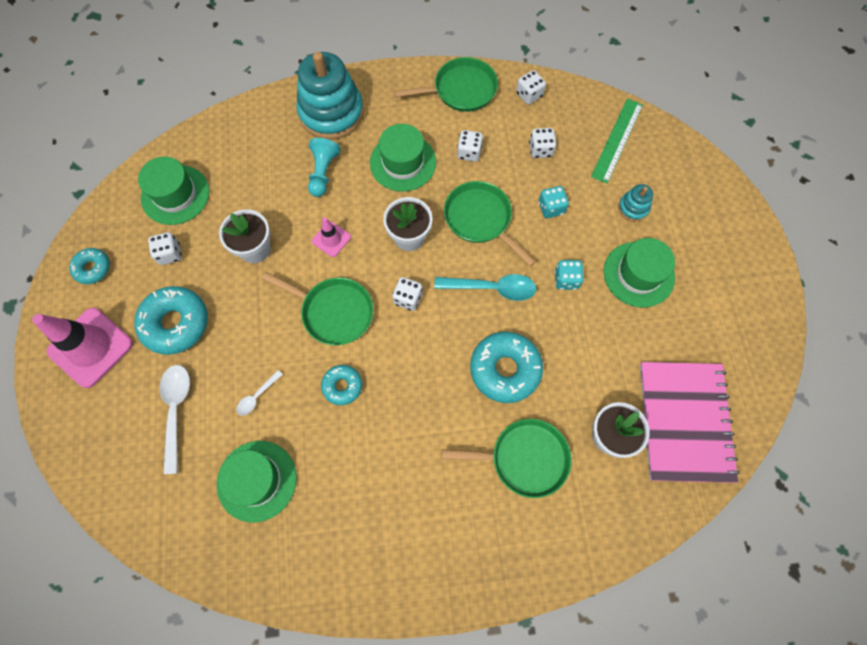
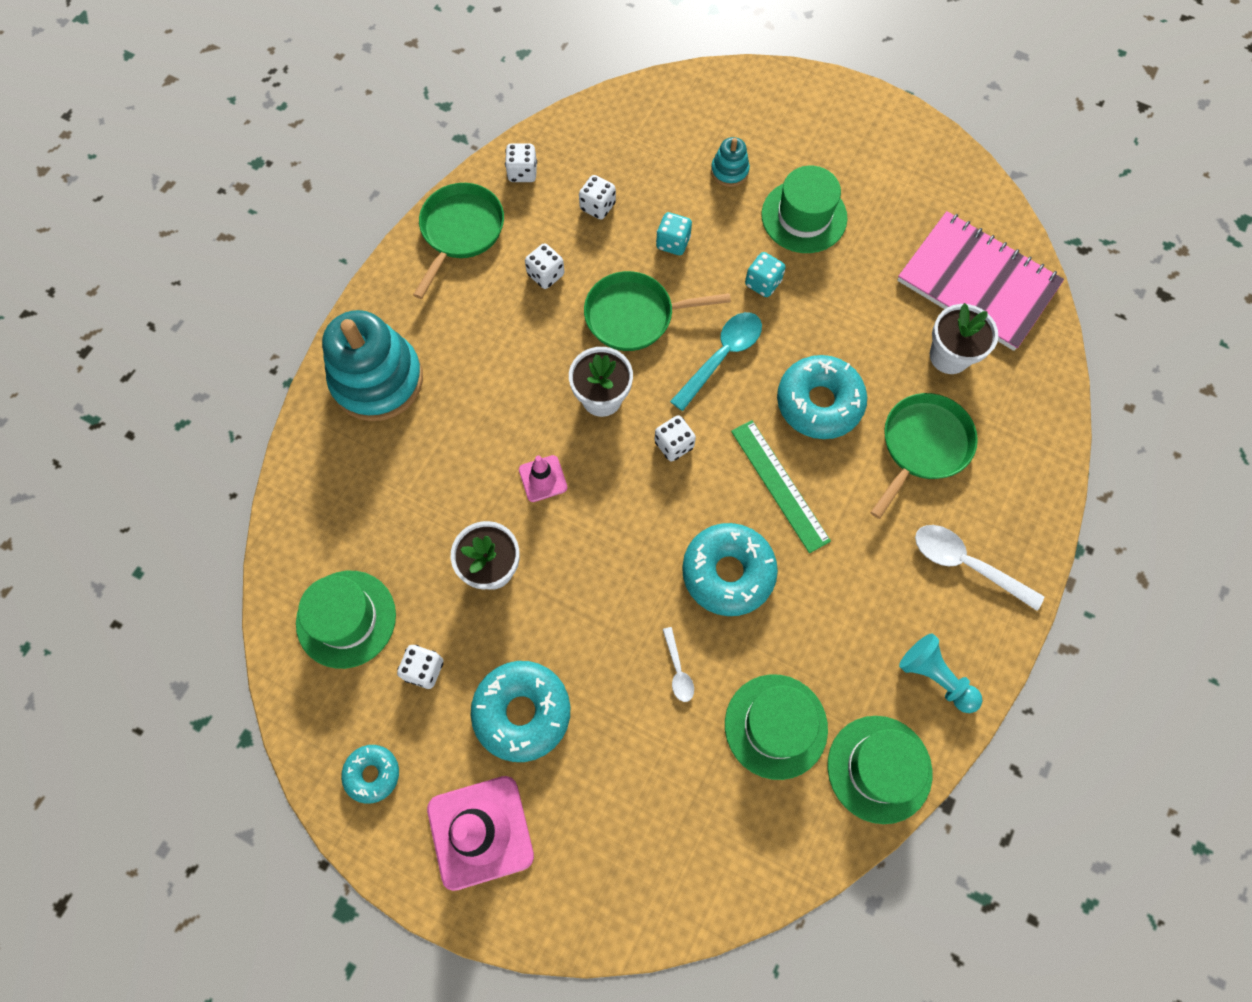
camera: 55 degrees left, 0 degrees up
white spoon [160,365,190,474] -> white spoon moved to [915,525,1044,611]
green pan [262,272,374,345] -> none
turquoise pawn [308,138,341,197] -> turquoise pawn moved to [899,633,982,713]
turquoise donut [321,365,362,405] -> turquoise donut [682,523,778,616], size x1.78
green hat [370,124,436,192] -> green hat moved to [827,716,932,824]
green ruler [591,99,643,183] -> green ruler moved to [731,420,831,553]

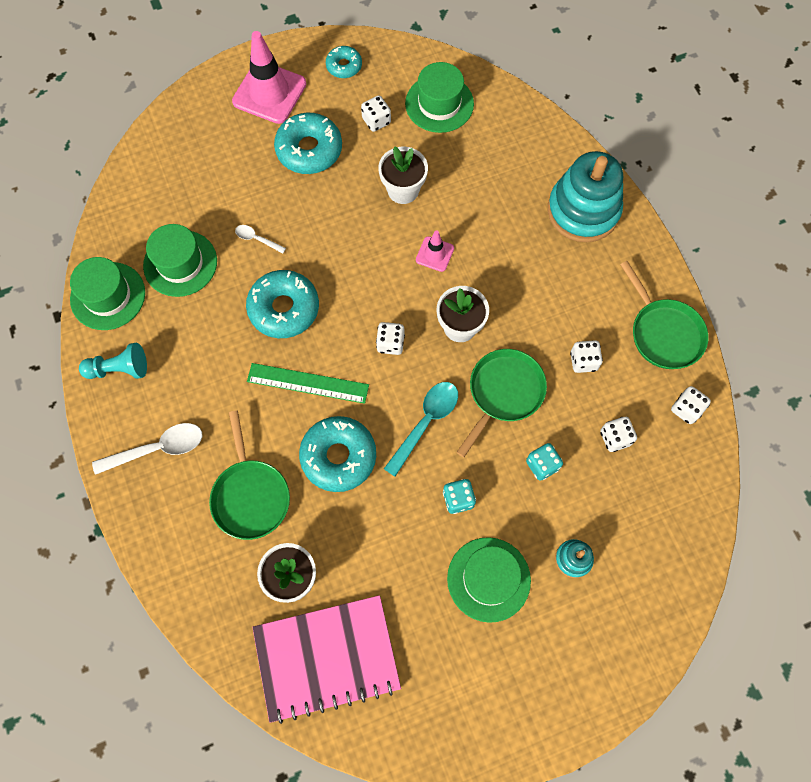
camera: 130 degrees right, 0 degrees up
turquoise spoon [670,312,762,411] -> turquoise spoon turned 135 degrees counterclockwise [384,382,458,477]

